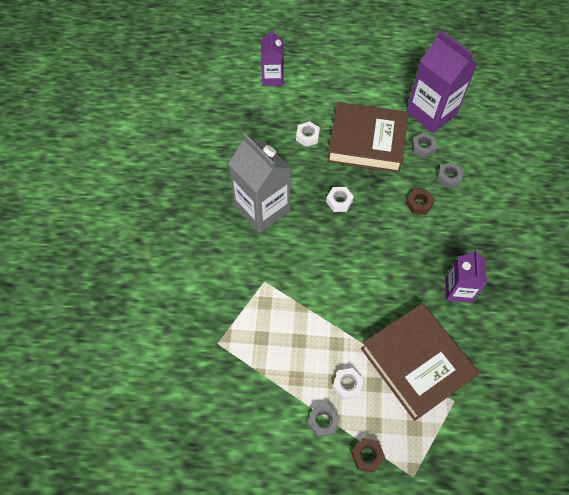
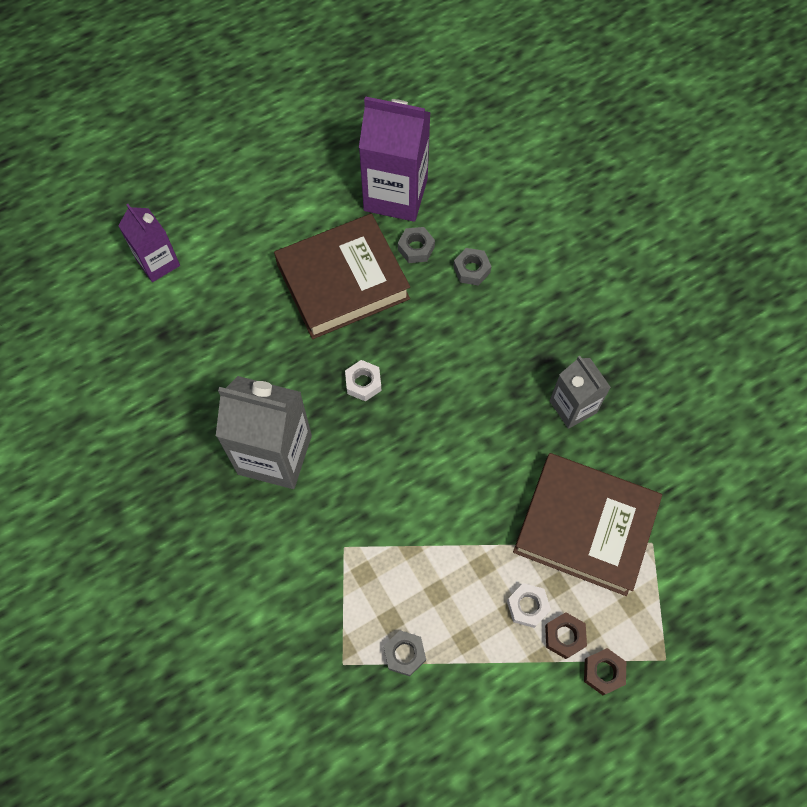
camera: 35 degrees left, 5 degrees up
white nut [296,121,320,147] -> none
grey nut [308,404,340,437] -> grey nut moved to [384,630,426,676]
brown nut [406,189,435,215] -> brown nut moved to [545,612,587,659]
purple carton [445,250,487,303] -> grey carton [550,356,611,429]

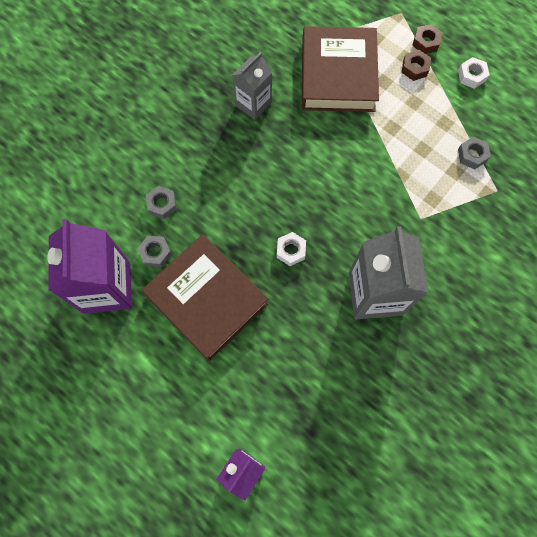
camera: 110 degrees left, 5 degrees up
white nut [507,583,551,628] -> white nut moved to [458,57,490,89]

